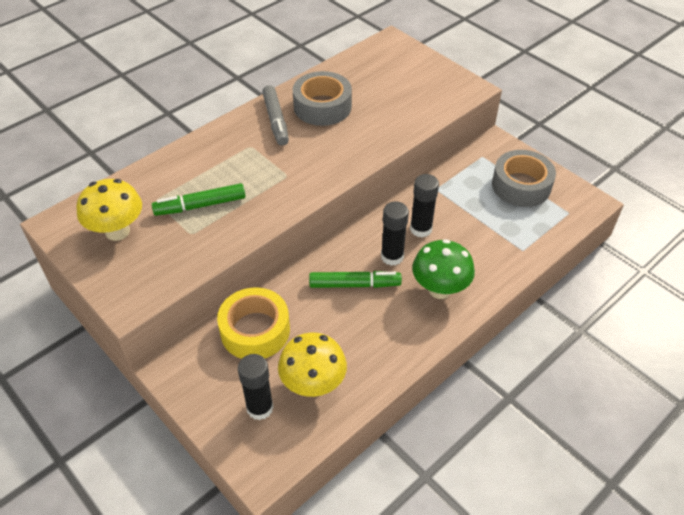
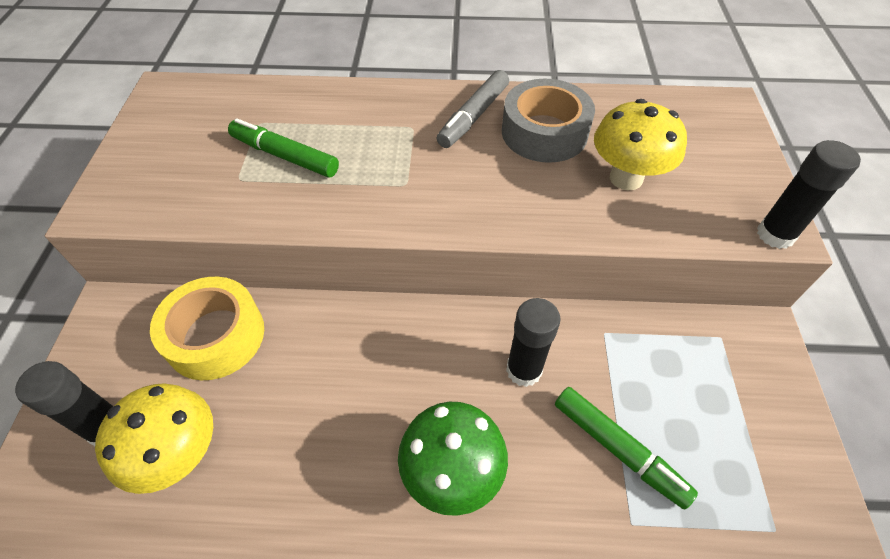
camera: 45 degrees right, 5 degrees up
yellow mushroom [76,179,142,241] -> yellow mushroom moved to [594,99,687,190]
green marker [309,271,402,288] -> green marker moved to [555,387,698,510]
black glue stick [381,202,409,266] -> black glue stick moved to [757,140,861,249]
grey tape [492,150,556,207] -> none

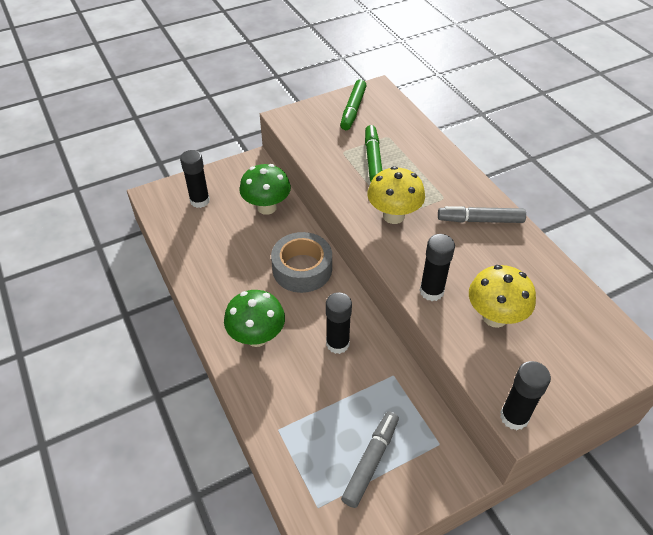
camera: 60 degrees right, 5 degrees down
yellow mushroom [95,383,213,494] -> yellow mushroom moved to [367,166,425,224]
yellow tape [150,277,264,380] -> green mushroom [239,164,291,215]
grey tape [502,79,595,163] -> grey tape moved to [271,232,332,293]
green marker [555,387,698,510] -> green marker moved to [340,80,367,130]
none -> grey marker [341,412,399,508]
none -> black glue stick [420,234,455,301]

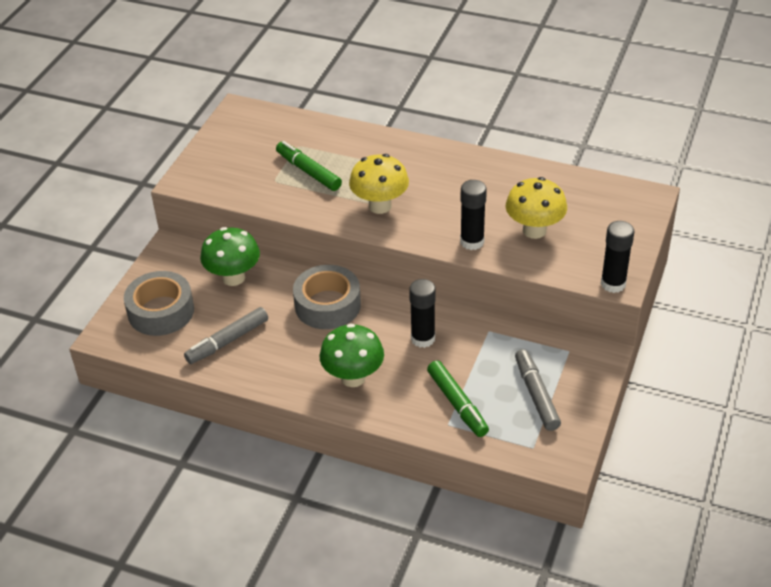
camera: 40 degrees left, 5 degrees down
black glue stick [180,150,210,208] -> grey tape [124,271,194,336]
green marker [340,80,367,130] -> green marker moved to [427,360,489,437]
grey marker [438,206,526,223] -> grey marker moved to [184,307,268,364]

